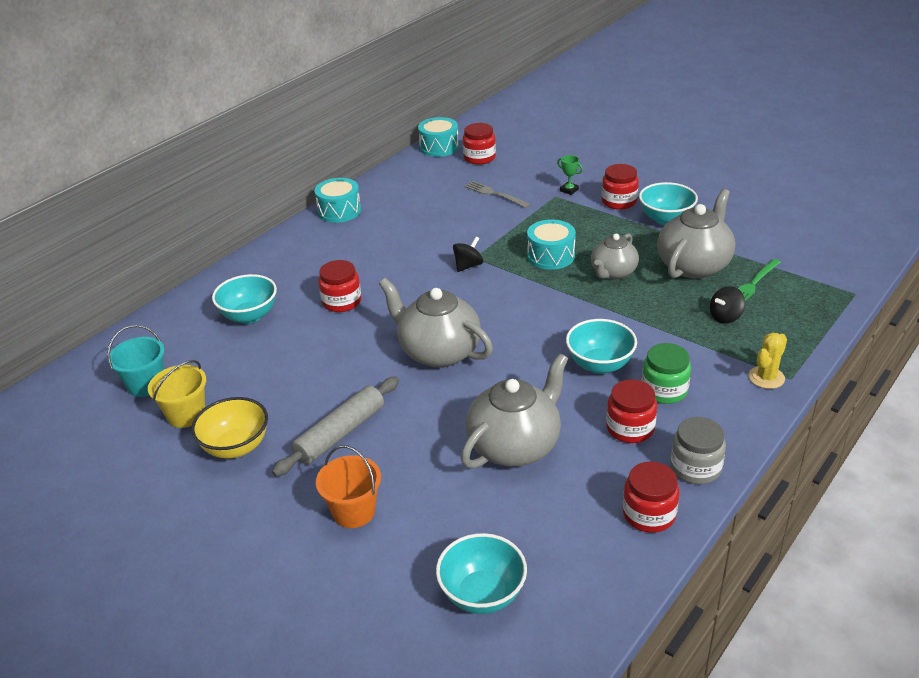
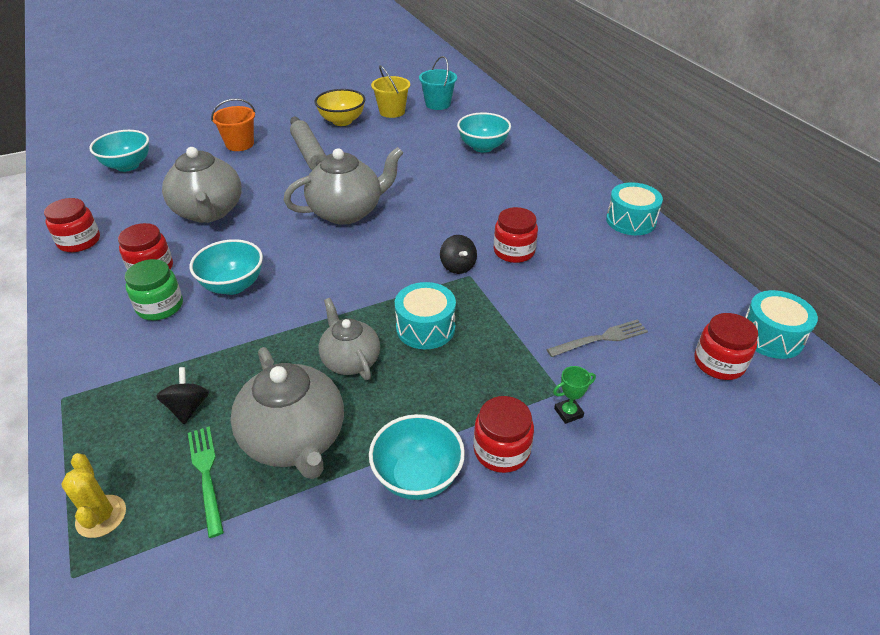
camera: 115 degrees right, 5 degrees up
red jar [318,260,361,312] -> red jar moved to [494,207,538,263]
grey jar [670,417,726,484] -> none
yellow cactus [748,333,787,389] -> yellow cactus moved to [61,453,126,538]

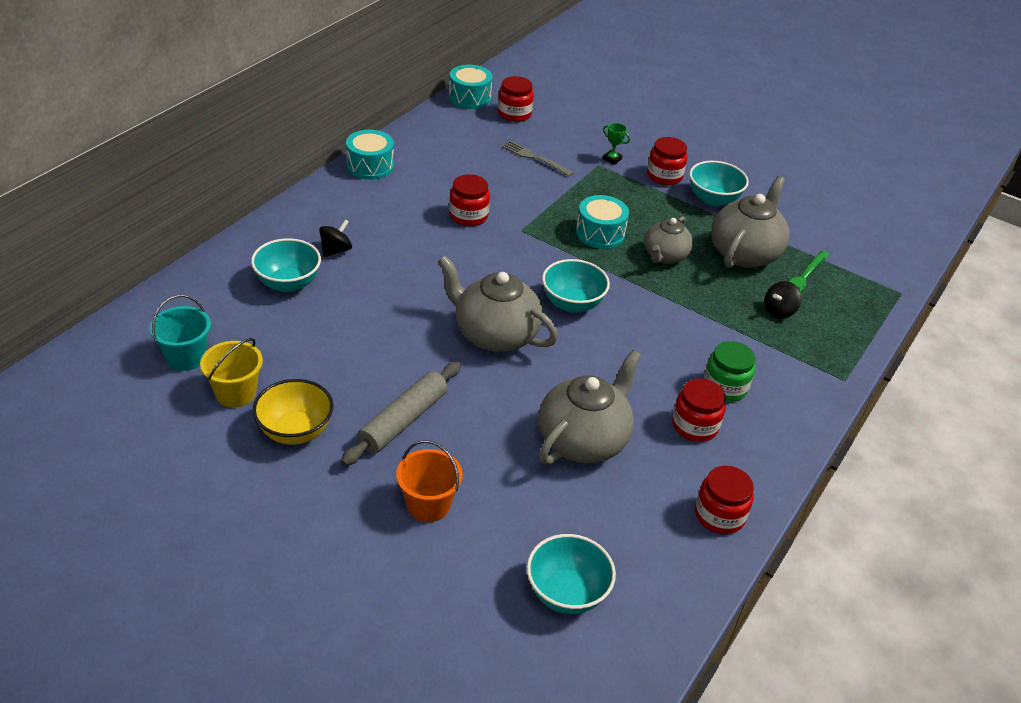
camera: 125 degrees left, 0 degrees up
yellow cactus [61,453,126,538] -> none
turquoise bowl [190,239,263,295] -> turquoise bowl moved to [542,259,610,313]
black spinning top [440,235,477,274] -> black spinning top moved to [319,219,352,257]

